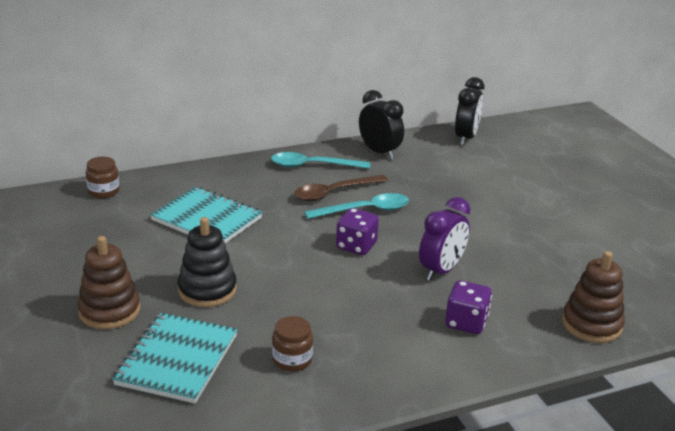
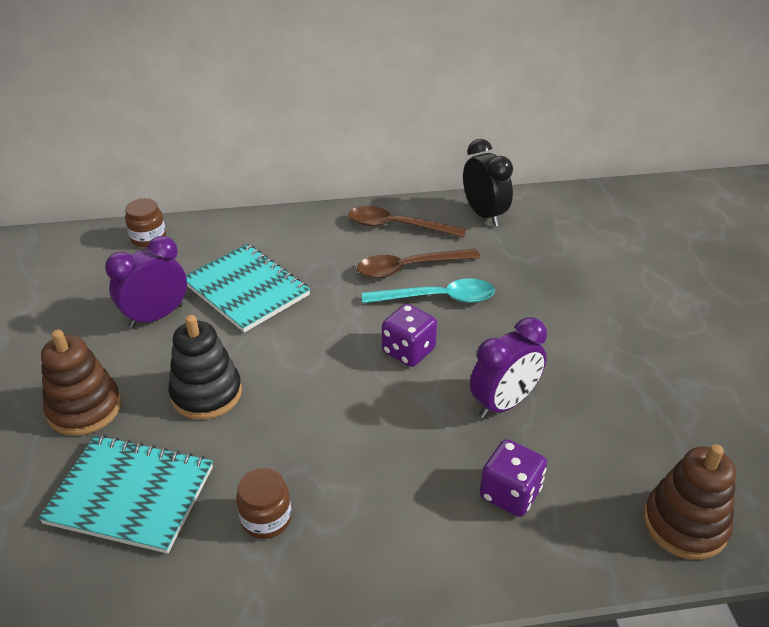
camera: 15 degrees right, 10 degrees up
turquoise notebook [112,313,237,403] -> turquoise notebook turned 75 degrees clockwise [38,435,213,554]
turquoise spoon [271,152,370,169] -> brown spoon [349,206,466,238]
black clock [455,77,484,145] -> none
none -> purple clock [105,236,187,328]

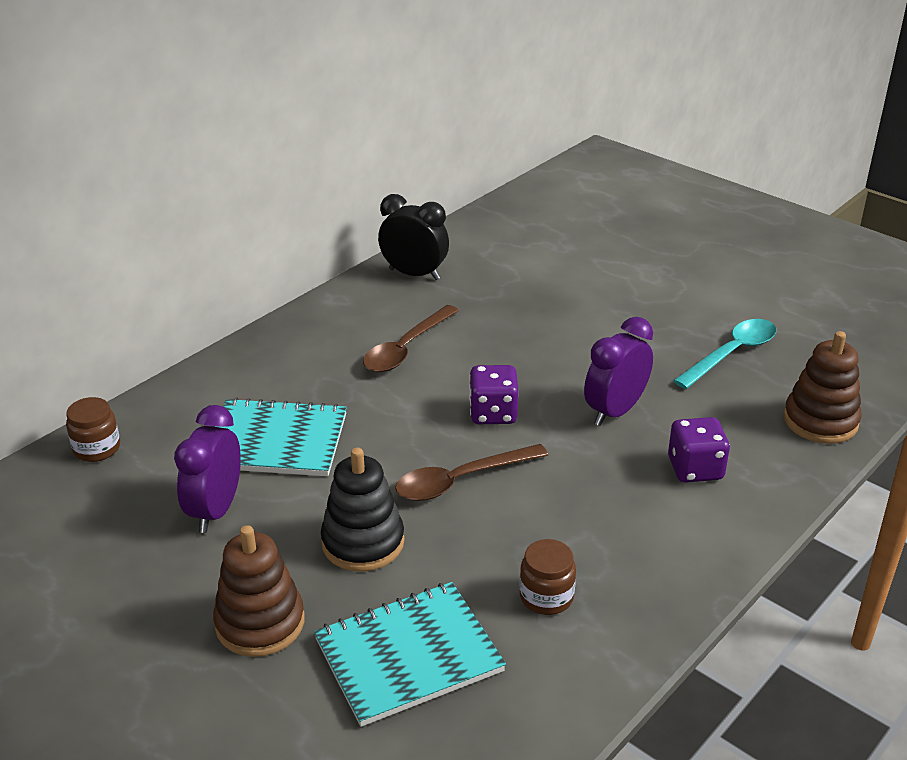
camera: 40 degrees left, 5 degrees down
brown spoon [349,206,466,238] -> brown spoon moved to [395,444,548,501]
turquoise spoon [362,278,495,303] -> turquoise spoon moved to [673,319,776,389]
purple clock [470,317,547,418] -> purple clock turned 150 degrees counterclockwise [584,317,653,426]

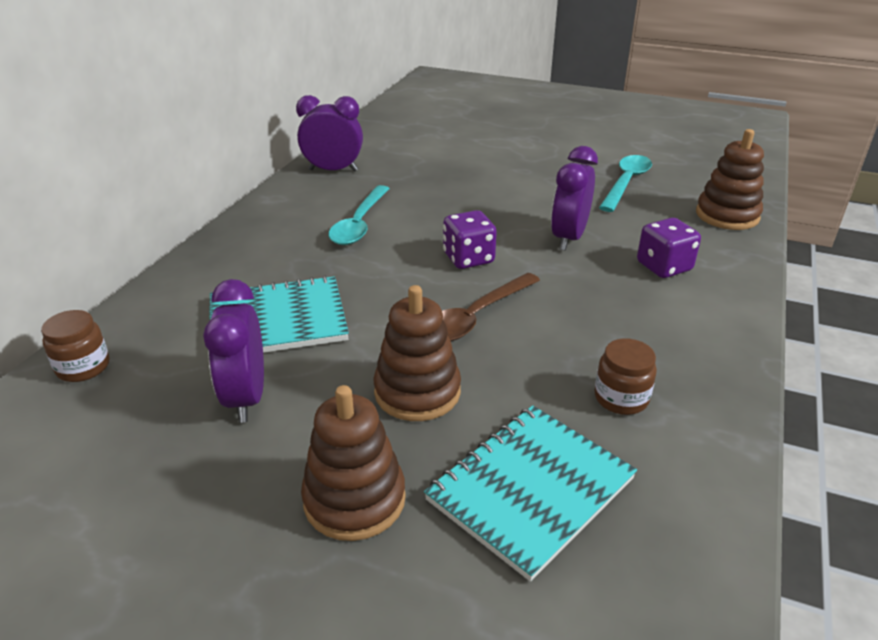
camera: 20 degrees left, 0 degrees up
black stacking toy [321,448,405,572] -> brown stacking toy [374,285,461,421]
brown spoon [363,305,459,372] -> turquoise spoon [328,185,390,245]
black clock [378,194,449,280] -> purple clock [296,95,363,172]

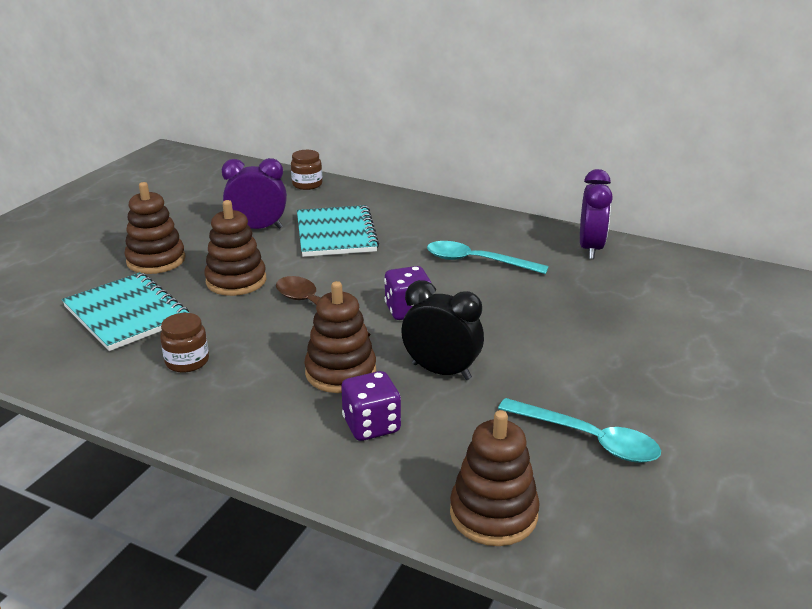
camera: 95 degrees right, 5 degrees down
purple clock [551,146,598,251] -> black clock [401,280,484,380]
none -> brown stacking toy [304,281,376,393]

